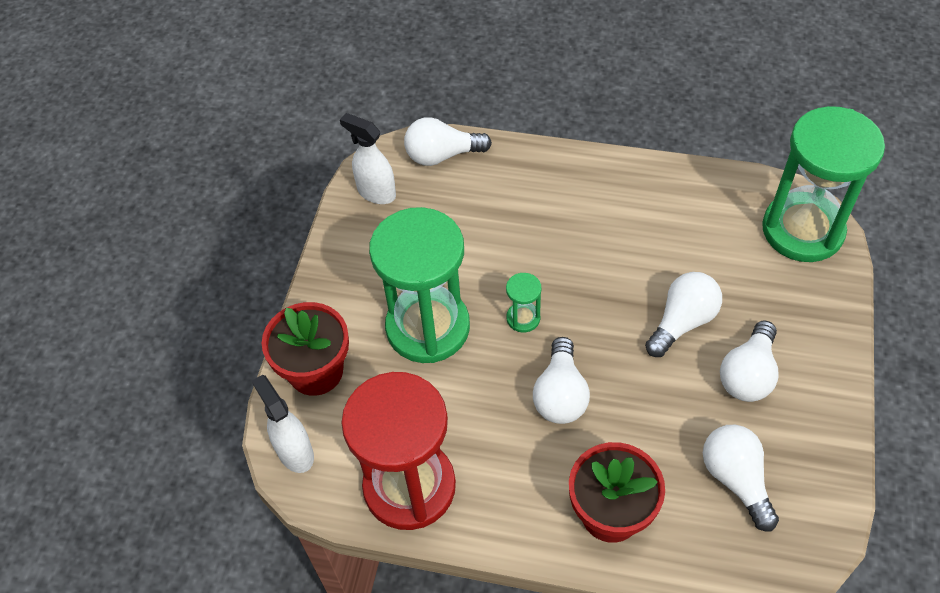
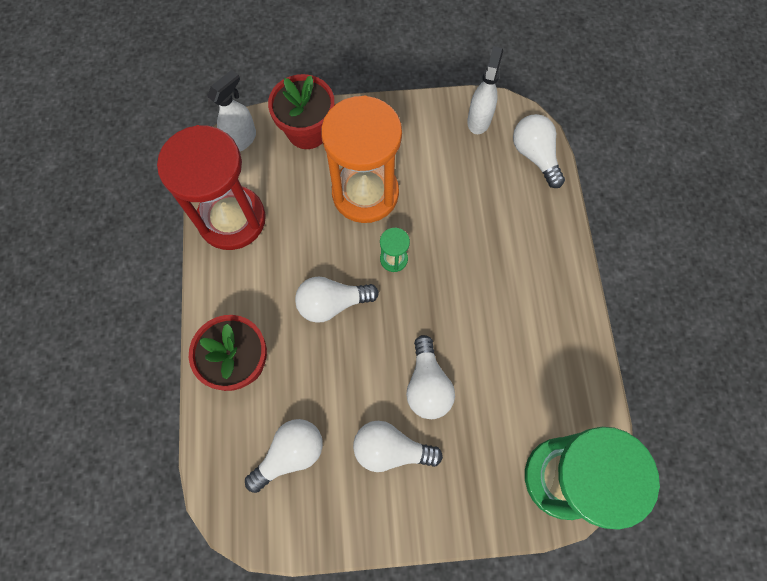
camera: 70 degrees right, 15 degrees up
green hourglass [369,207,470,363] -> orange hourglass [321,95,402,223]
white light bulb [645,272,722,357] -> white light bulb turned 60 degrees clockwise [406,335,455,419]

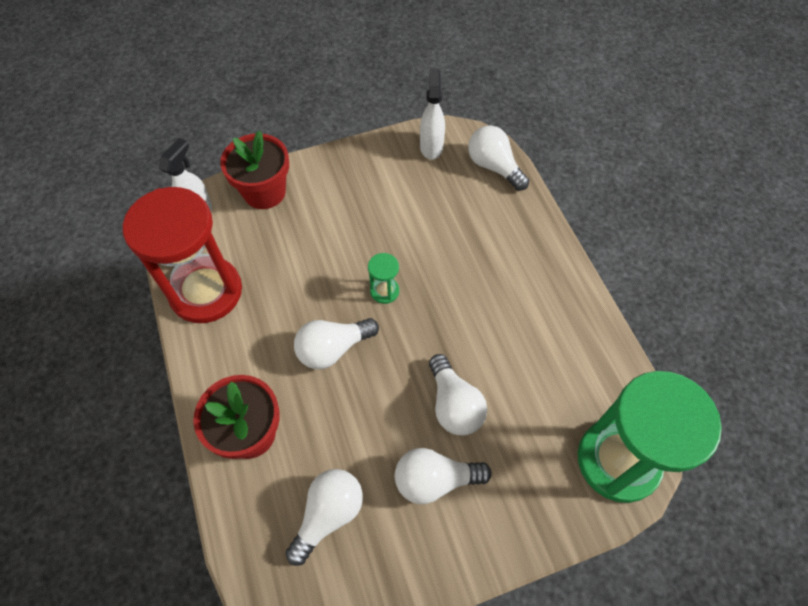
camera: 15 degrees left, 10 degrees down
orange hourglass [321,95,402,223] -> none

